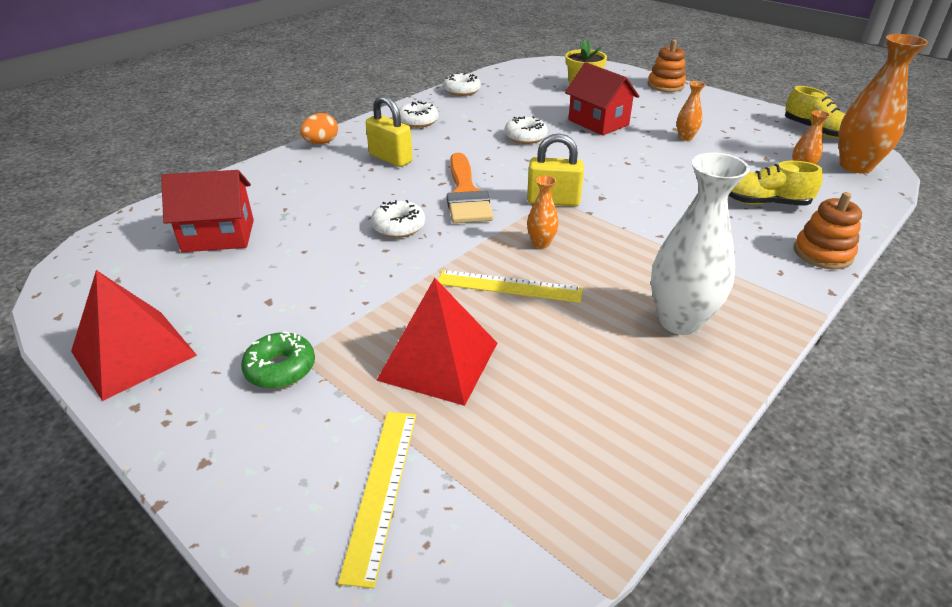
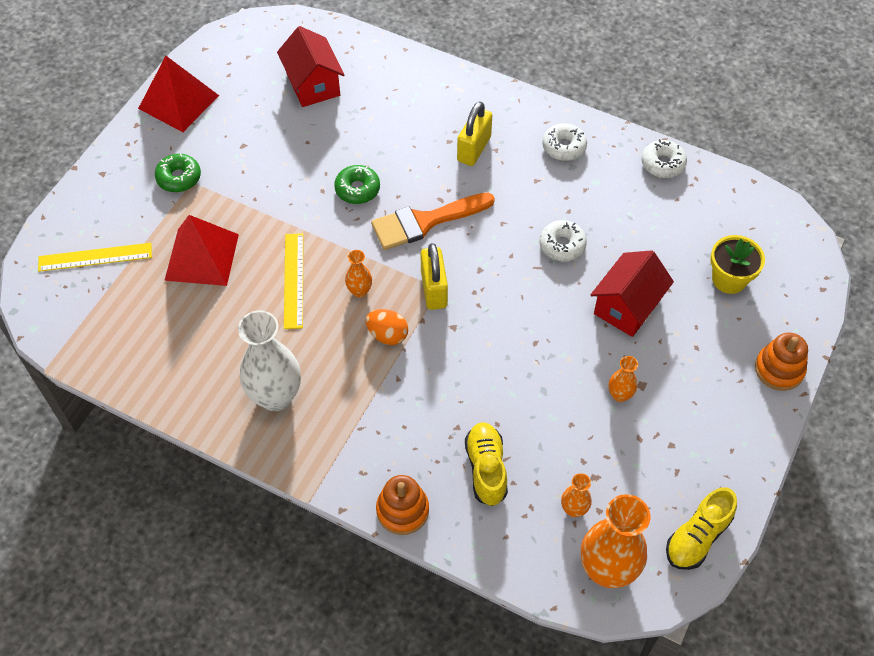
camera: 75 degrees right, 20 degrees up
orange egg [300,113,338,144] -> orange egg moved to [366,309,408,345]
white donut [371,200,425,238] -> green donut [334,165,380,204]

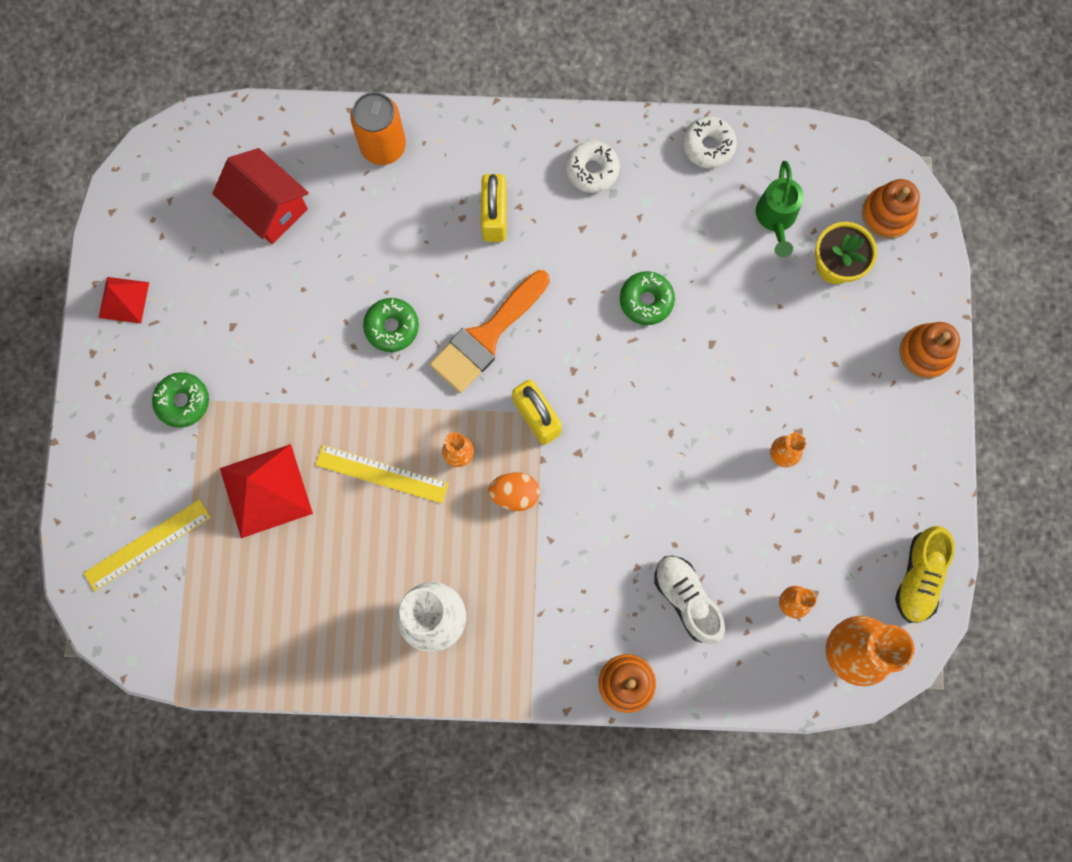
camera: 25 degrees left, 20 degrees up
red pyramid [138,56,219,132] -> red pyramid [99,277,149,323], size x0.59
yellow ruler [284,233,303,329] -> yellow ruler turned 45 degrees counterclockwise [316,445,449,503]
yellow shoe [465,422,508,506] -> white shoe [654,556,725,644]
white donut [539,220,587,261] -> green donut [620,271,675,325]
red house [591,250,674,337] -> none
none -> orange can [350,92,406,165]
none -> green watering can [756,161,804,257]
none -> orange stacking toy [862,179,920,239]

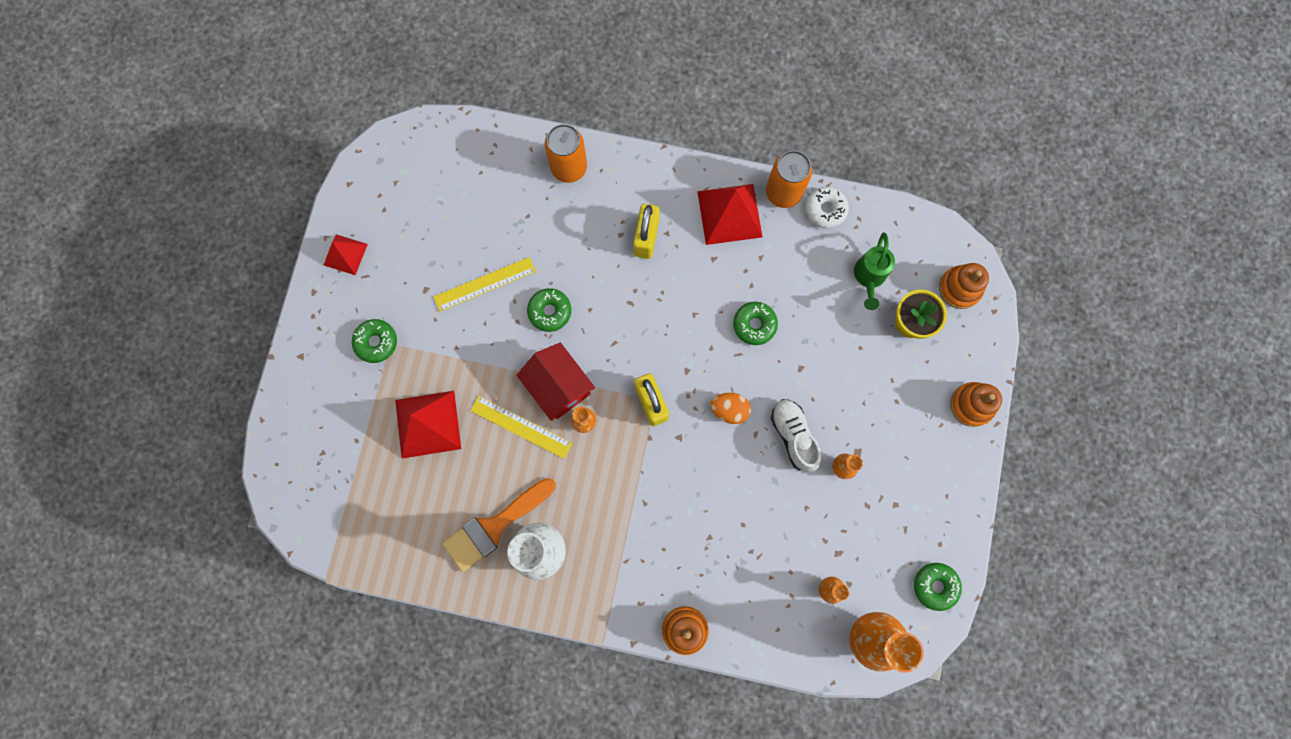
camera: 10 degrees right, 0 degrees up
yellow ruler [84,499,211,591] -> yellow ruler moved to [434,257,536,312]
red house [212,148,309,244] -> red house moved to [517,342,595,421]
orange brush [430,270,550,393] -> orange brush moved to [442,478,556,572]
orange egg [488,472,540,511] -> orange egg moved to [710,393,751,424]
white donut [566,141,620,193] -> red pyramid [697,184,762,245]
white shoe [654,556,725,644] -> white shoe moved to [771,399,821,472]
yellow shoe [895,526,955,623] -> green donut [914,563,962,611]
none -> orange can [766,150,812,208]

